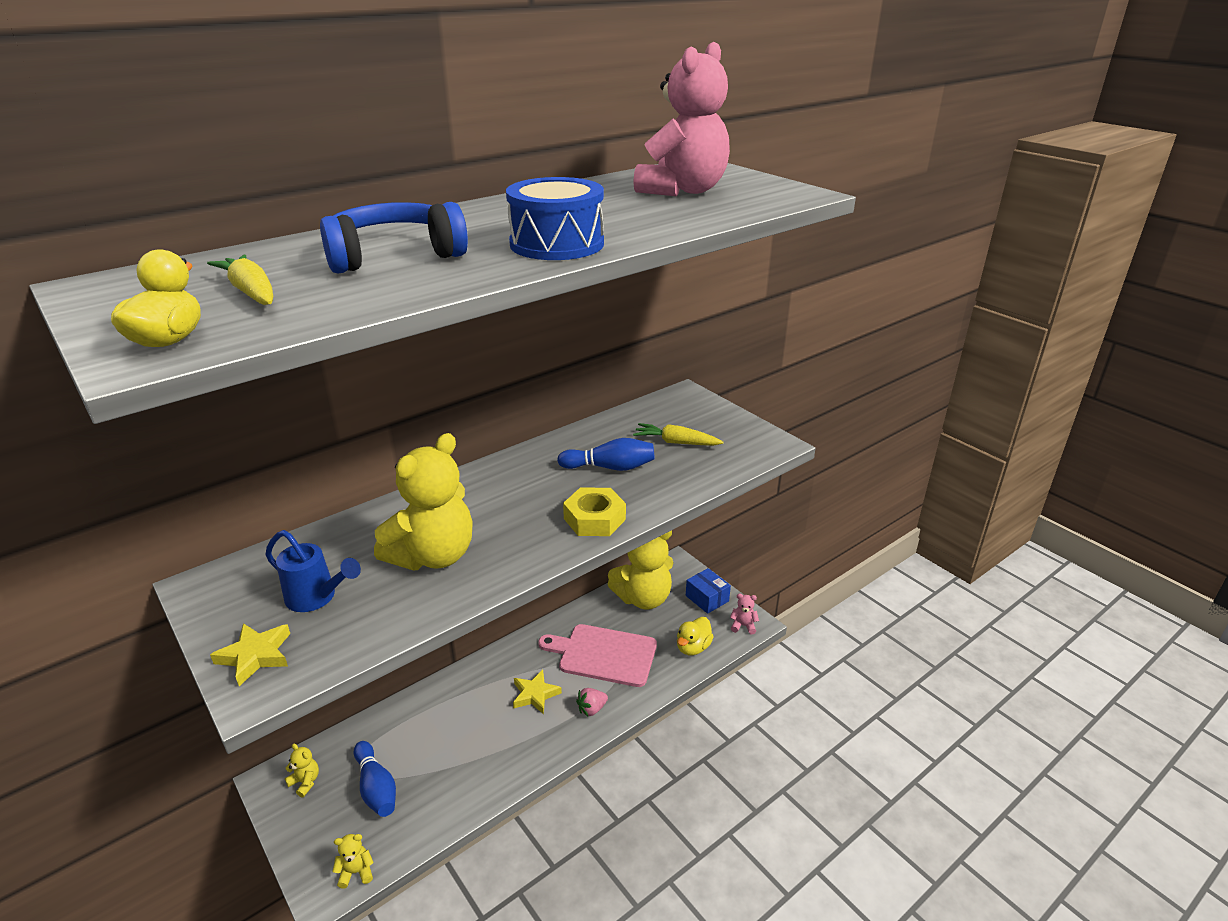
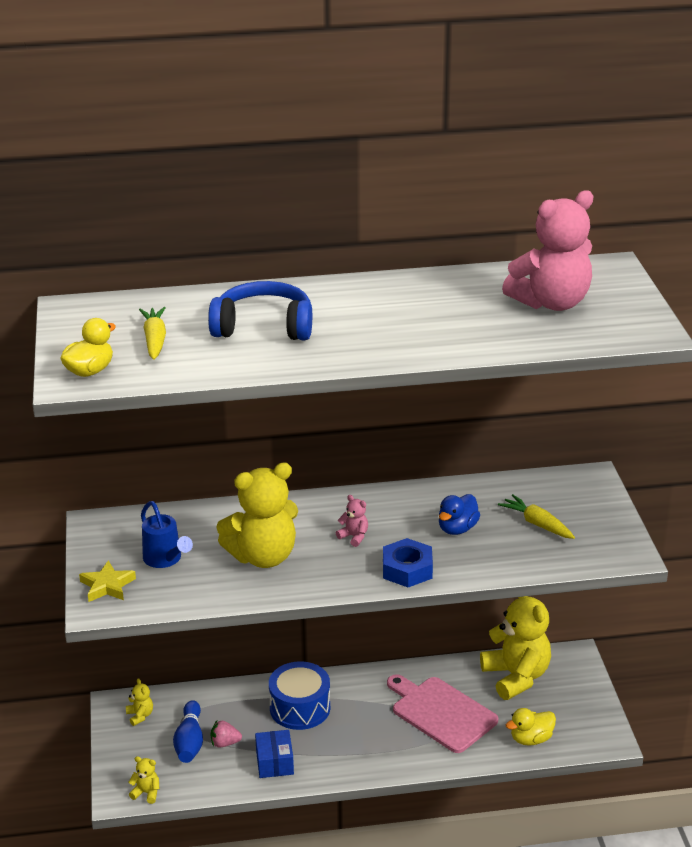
camera: 30 degrees right, 0 degrees up
blue drum [506,177,604,260] -> blue drum moved to [269,661,330,730]
yellow star [513,670,562,714] -> none
blue bowling pin [557,438,655,471] -> blue duck [439,494,480,535]
yellow nut [563,487,626,536] -> blue nut [383,538,433,587]
pink strawberry [576,688,608,716] -> pink strawberry moved to [210,721,242,748]
yellow teddy bear [608,530,674,609] -> yellow teddy bear turned 120 degrees counterclockwise [480,596,551,700]
blue box [686,568,731,614] -> blue box moved to [255,730,294,778]
pink teddy bear [730,594,759,634] -> pink teddy bear moved to [336,495,368,547]

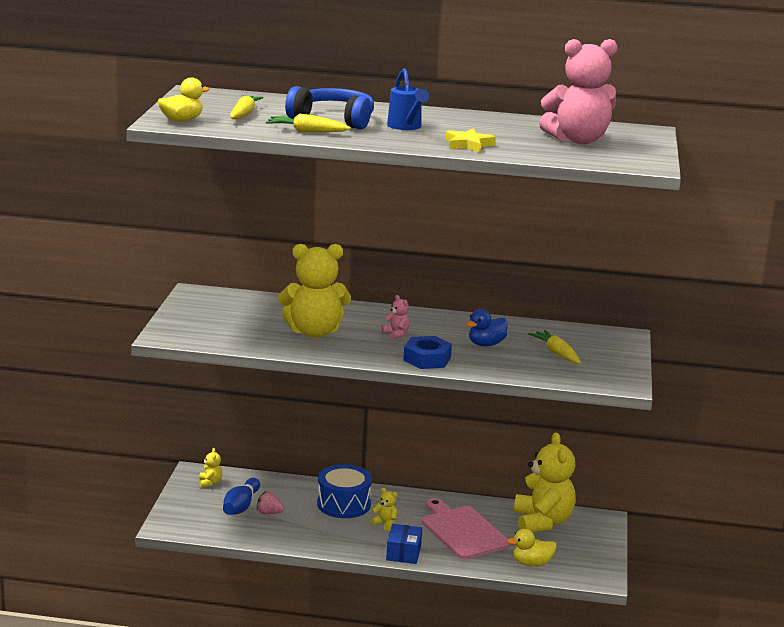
camera: 15 degrees right, 10 degrees down
yellow star [79,560,136,602] -> yellow star moved to [445,128,496,153]
yellow teddy bear [128,756,160,804] -> yellow teddy bear moved to [370,488,397,531]
blue watering can [141,501,193,568] -> blue watering can moved to [387,68,429,130]
blue box [255,730,294,778] -> blue box moved to [386,524,422,564]
none -> yellow carrot [266,114,351,132]

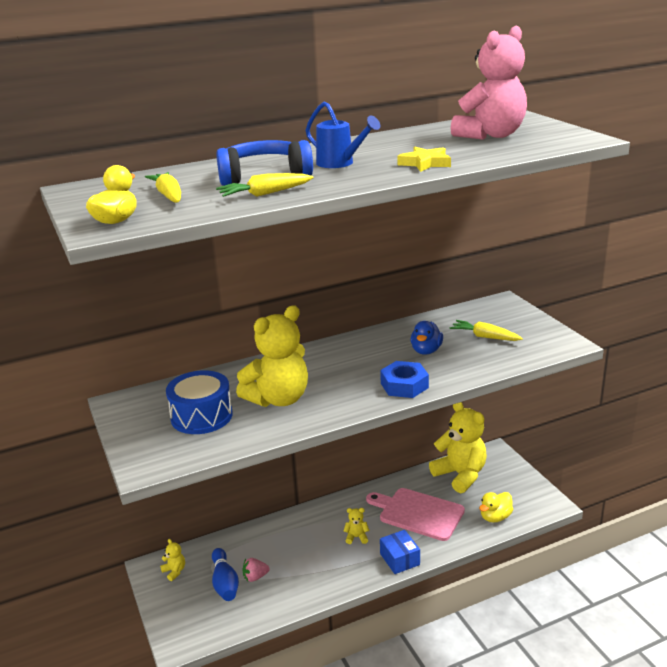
camera: 30 degrees left, 5 degrees up
blue drum [317,464,372,518] -> blue drum moved to [166,370,233,434]
pink teddy bear [381,295,410,340] -> none

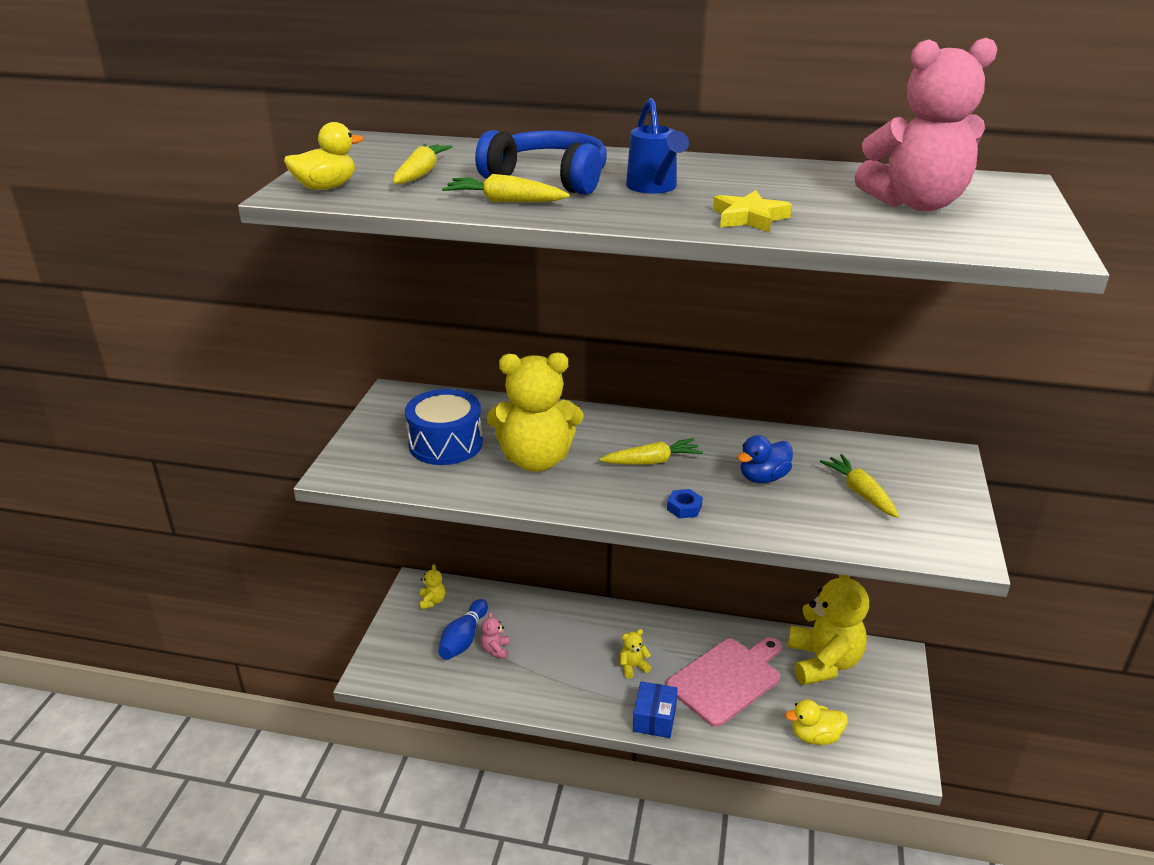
camera: 35 degrees right, 5 degrees up
pink strawberry [243,558,270,582] -> pink teddy bear [481,612,509,659]
yellow teddy bear [344,508,370,544] -> yellow teddy bear turned 60 degrees counterclockwise [620,629,651,679]
pink cutting board [366,488,465,541] -> pink cutting board turned 75 degrees clockwise [666,637,782,727]
blue nut [380,361,429,398] -> blue nut [667,489,703,519], size x0.54
none -> yellow carrot [600,438,703,465]

